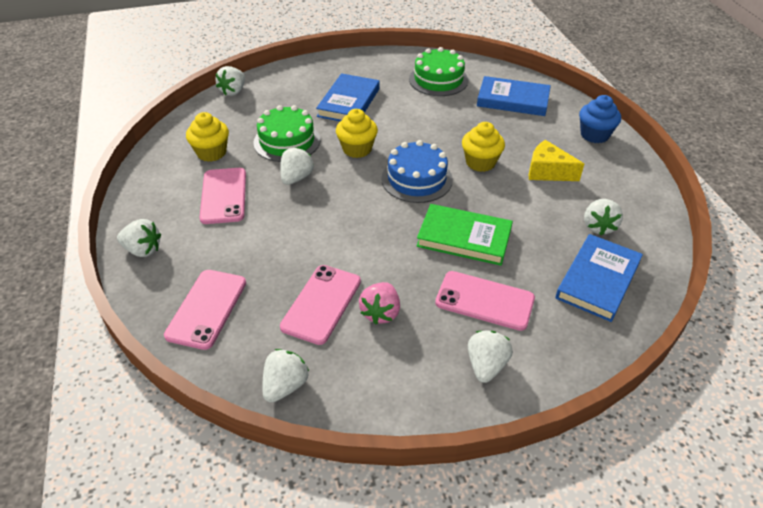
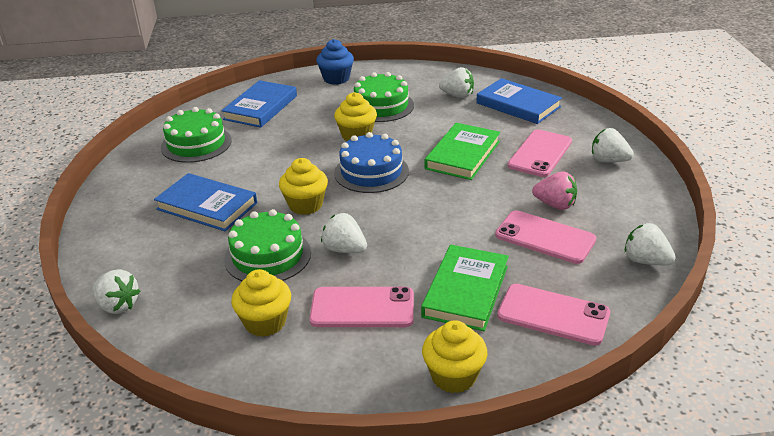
camera: 80 degrees left, 10 degrees down
white strawberry [117,219,161,257] -> yellow cupcake [422,320,487,393]
yellow cheese [529,140,584,181] -> green cake [354,72,414,122]
none -> green book [421,245,509,331]

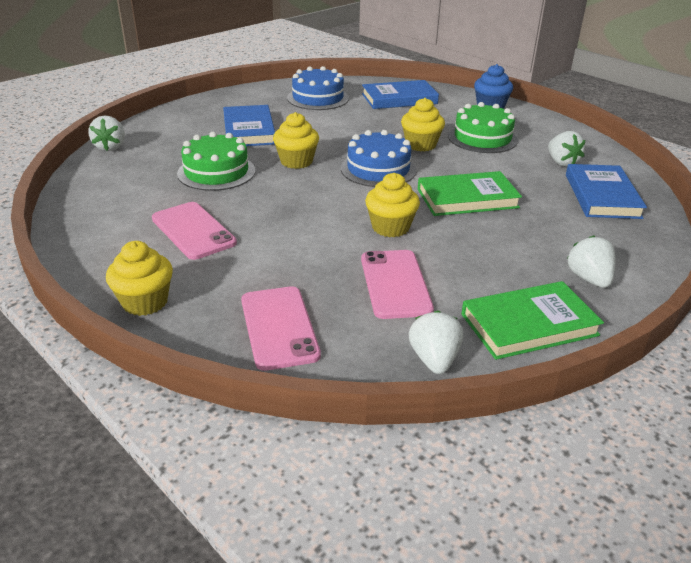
camera: 50 degrees right, 0 degrees up
green cake [161,107,232,163] -> blue cake [287,66,349,110]
yellow cupcake [231,269,291,337] -> yellow cupcake moved to [365,173,420,237]
white strawberry [321,213,367,253] -> none
green book [421,245,509,331] -> green book moved to [461,281,604,360]
pink phone [508,130,572,177] -> none
pink strawberry [532,172,577,210] -> none

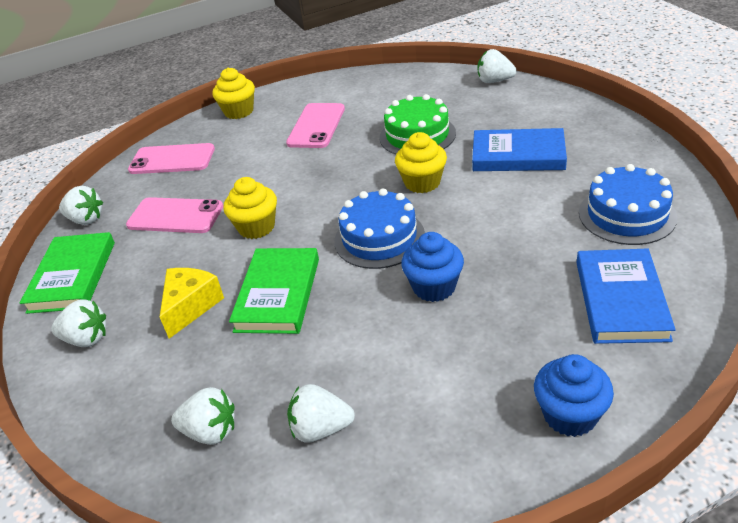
camera: 115 degrees right, 5 degrees up
pink phone [152,202,237,260] -> pink phone turned 60 degrees counterclockwise [286,103,345,148]
yellow cupcake [401,98,445,152] -> blue cupcake [401,232,464,302]
green cake [448,102,518,153] -> none
blue book [566,164,647,219] -> white strawberry [171,387,235,445]
none -> yellow cheese [160,268,224,339]

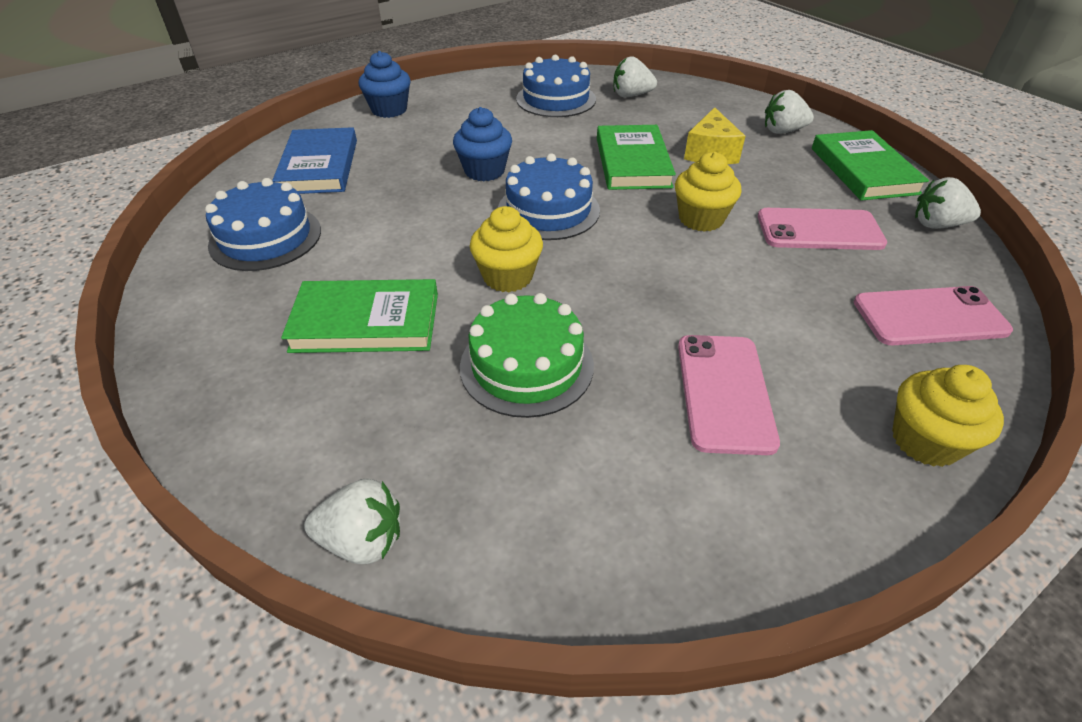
camera: 165 degrees right, 5 degrees up
white strawberry [287,384,355,443] -> blue cake [516,55,596,117]
blue book [472,128,567,171] -> green book [281,279,438,353]

